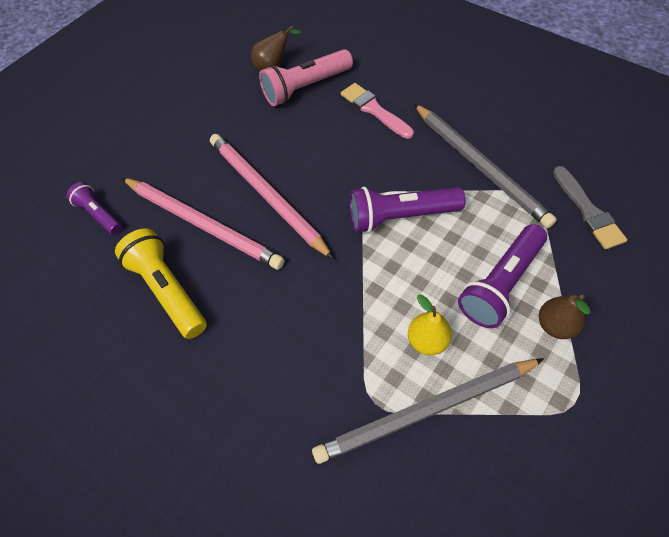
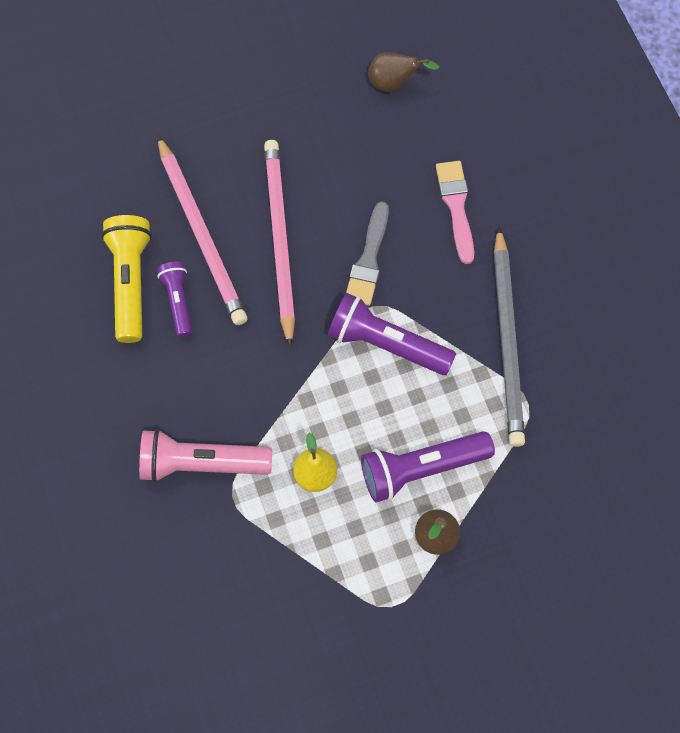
camera: 30 degrees right, 10 degrees up
purple flashlight [66,182,122,235] -> purple flashlight moved to [157,262,192,337]
pink flashlight [259,49,353,106] -> pink flashlight moved to [139,429,272,482]
grey pencil [312,358,544,464] -> none
grey brush [553,166,627,249] -> grey brush moved to [346,201,389,306]

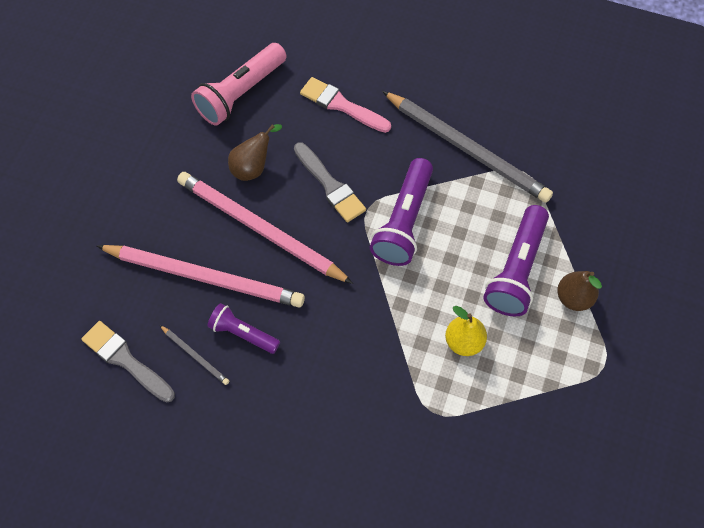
camera: 50 degrees left, 5 degrees down
yellow flashlight [101,215,152,343] -> grey pencil [160,325,229,385]
pink flashlight [139,429,272,482] -> pink flashlight moved to [191,43,287,126]
purple flashlight [328,293,456,375] -> purple flashlight turned 45 degrees counterclockwise [370,158,433,266]
brown pear [368,52,440,92] -> brown pear moved to [228,124,282,181]
none -> grey brush [81,321,175,403]

